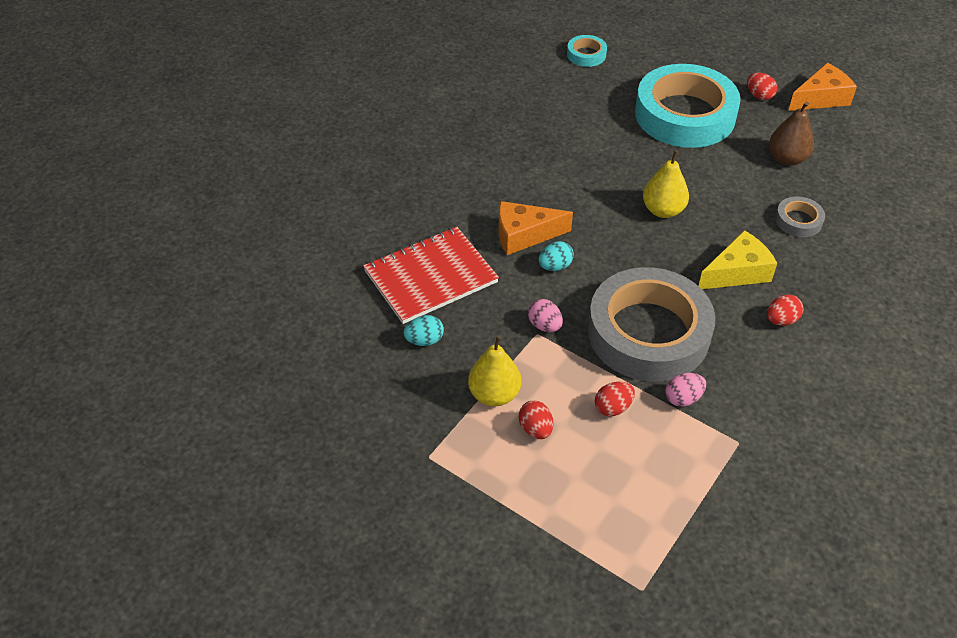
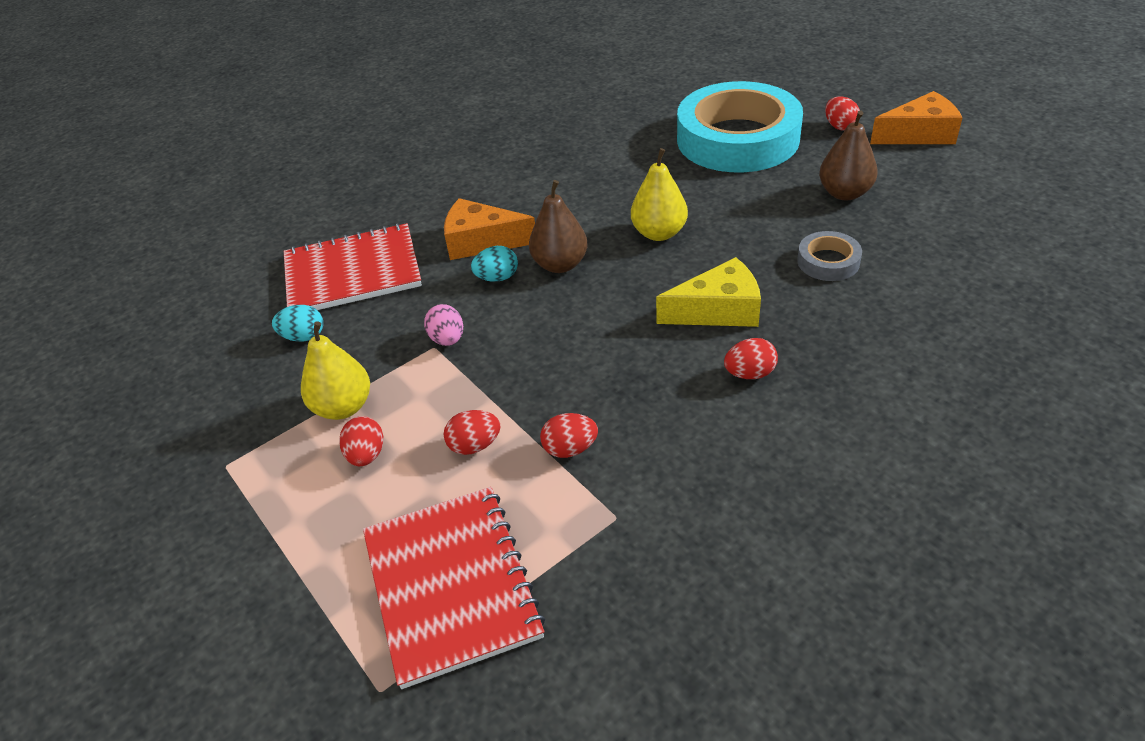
camera: 20 degrees right, 5 degrees down
turquoise tape [567,35,607,67] -> none
grey tape [588,267,716,381] -> none
pink egg [665,373,706,407] -> red egg [540,413,598,458]
none -> red notebook [363,487,545,689]
none -> brown pear [529,180,587,273]

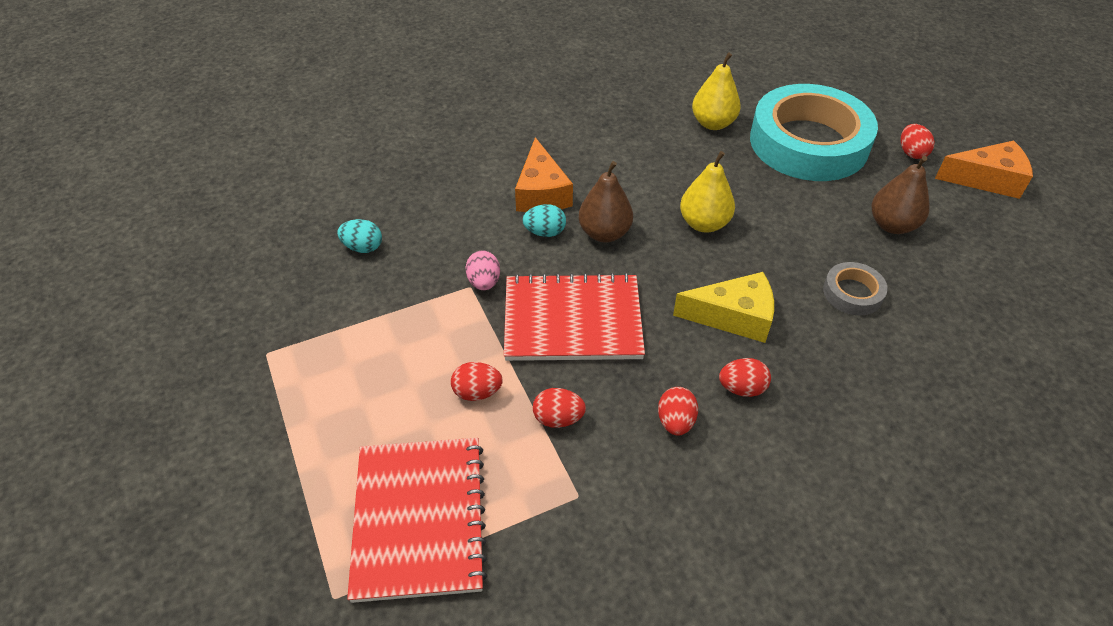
camera: 10 degrees right, 5 degrees up
red notebook [284,223,422,310] -> red notebook moved to [504,273,645,361]
yellow pear [301,321,370,420] -> yellow pear moved to [692,53,741,130]
red egg [339,416,383,466] -> red egg moved to [658,387,698,435]
orange cheese [444,198,535,260] -> orange cheese turned 120 degrees counterclockwise [515,137,573,212]

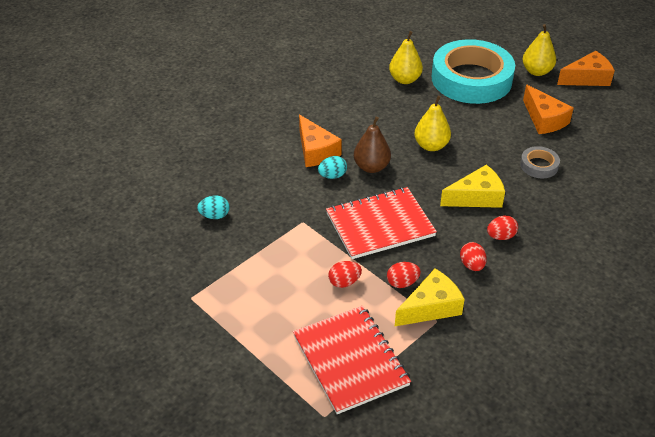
camera: 20 degrees left, 5 degrees down
pink egg [465,251,500,290] -> none
brown pear [872,156,930,234] -> orange cheese [523,85,574,134]
red egg [901,124,935,159] -> yellow pear [522,24,556,76]
none -> yellow cheese [395,269,465,326]

